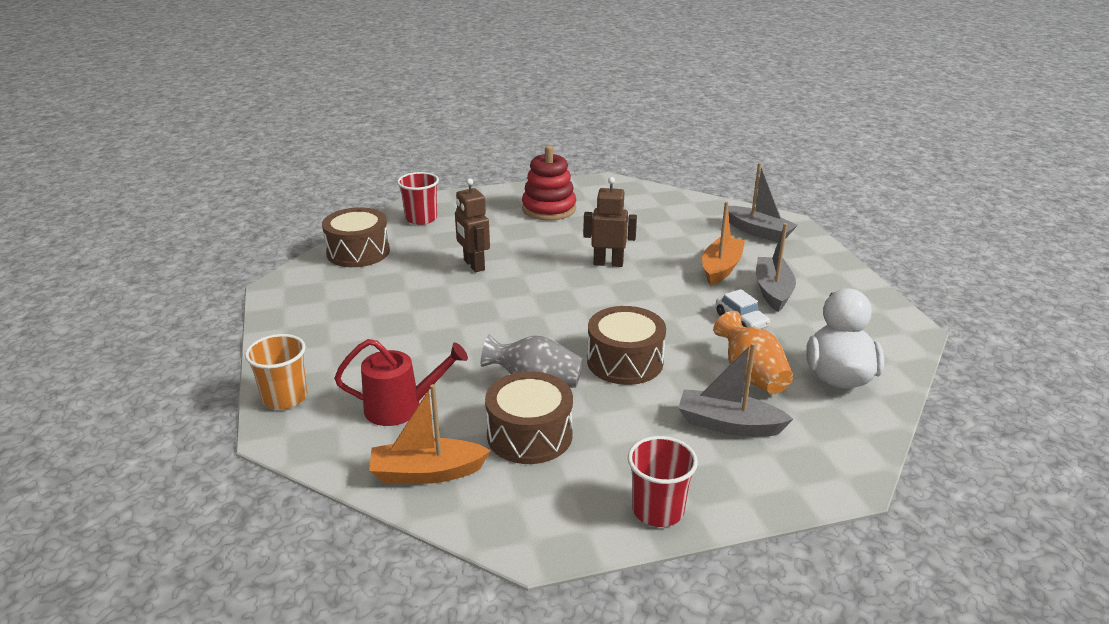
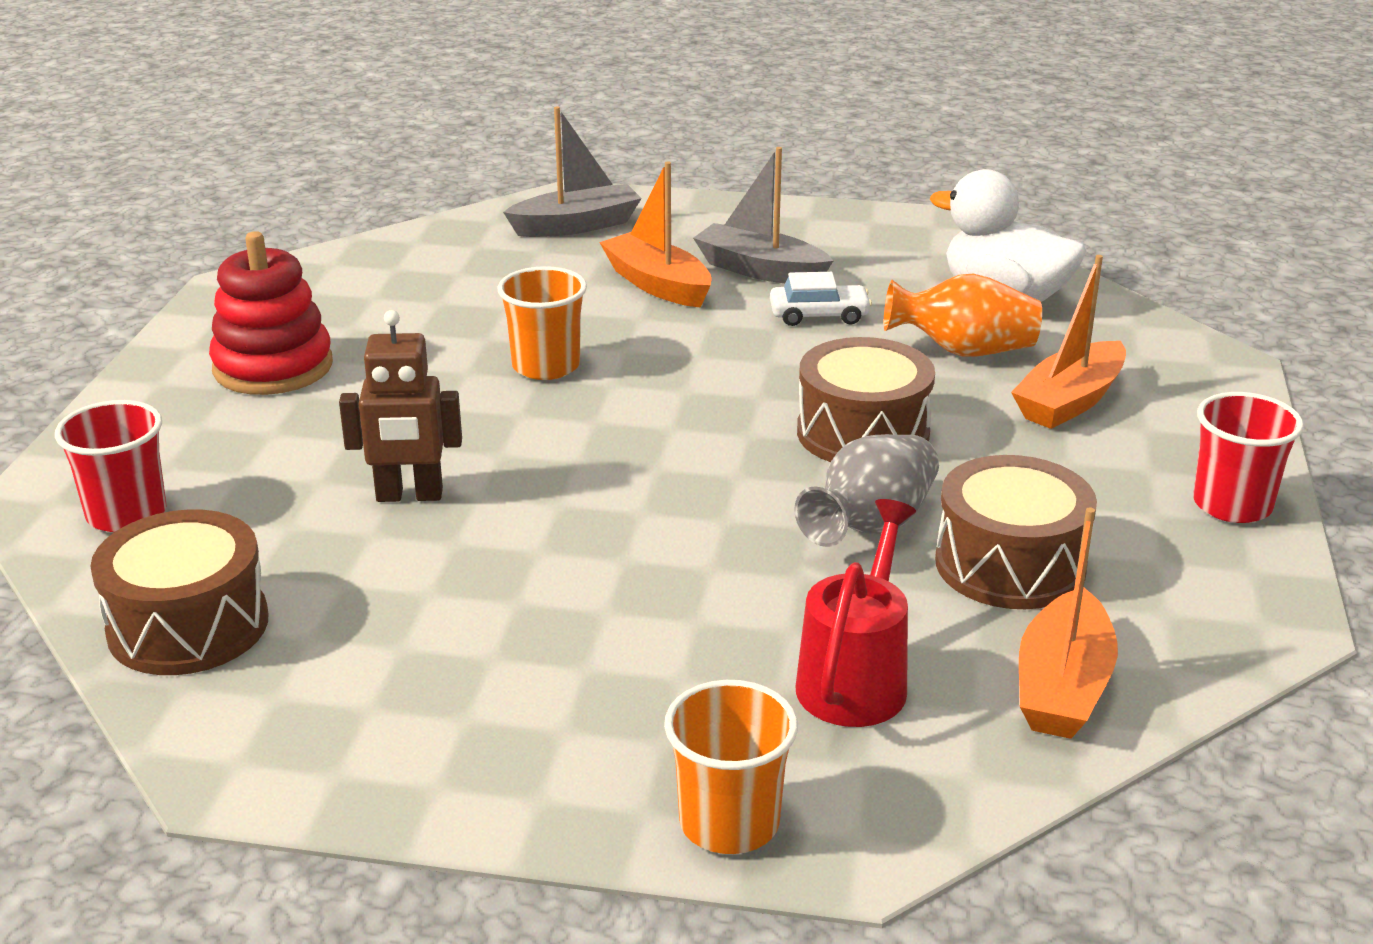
camera: 65 degrees left, 0 degrees up
brown robot [583,177,637,267] -> orange cup [497,266,587,380]
grey boat [678,343,793,437] -> orange boat [1011,255,1126,429]

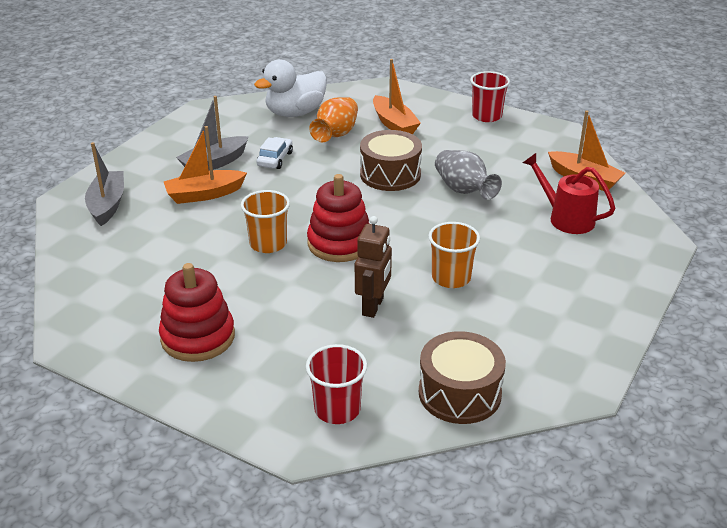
camera: 70 degrees left, 5 degrees up
orange cup [664,680,798,854] -> orange cup moved to [428,222,480,288]
brown drum [935,455,1097,609] -> none
none -> red stacking toy [307,174,369,262]

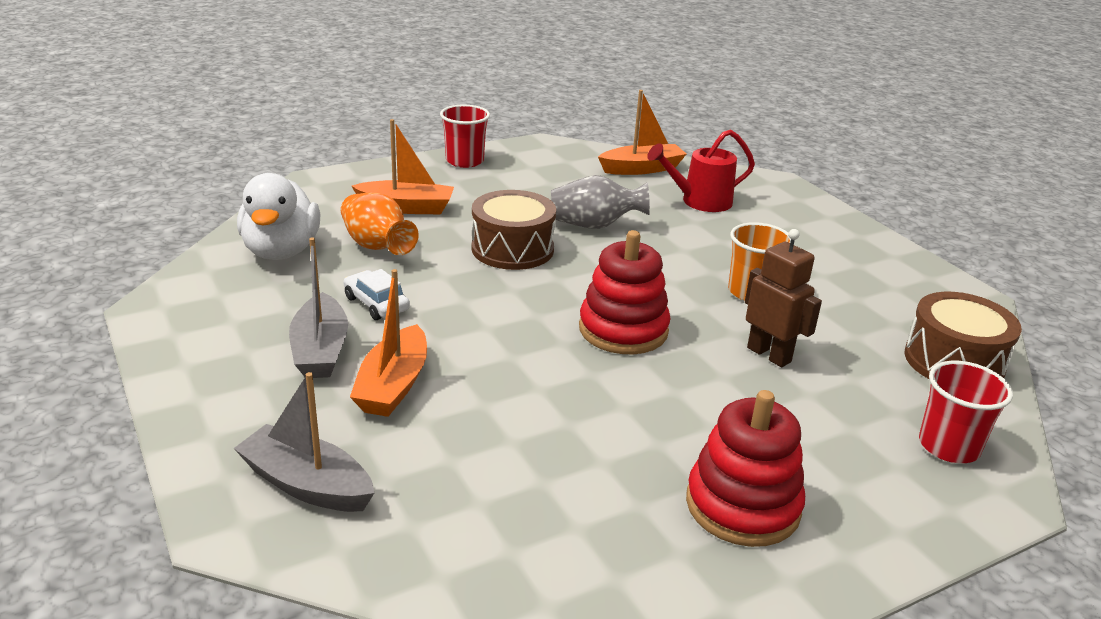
camera: 60 degrees left, 5 degrees down
orange cup [241,190,290,253] -> none

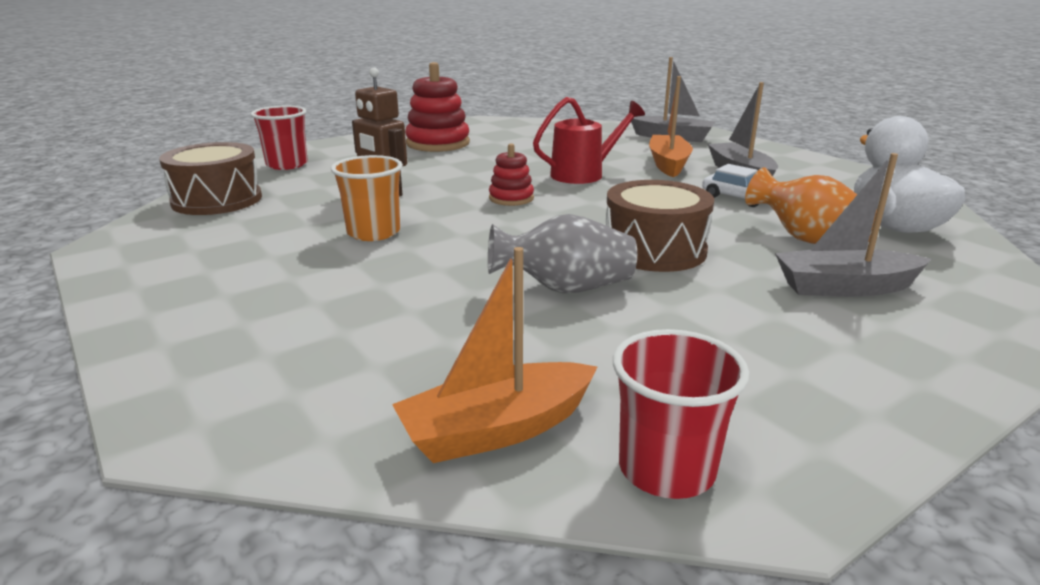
camera: 175 degrees right, 5 degrees down
orange boat [352,119,454,214] -> grey boat [775,153,931,297]
red cup [440,105,490,168] -> red cup moved to [613,329,749,499]
red stacking toy [579,230,670,354] -> red stacking toy [489,143,534,206], size x0.56
red watering can [647,129,755,212] -> red watering can moved to [533,97,645,184]

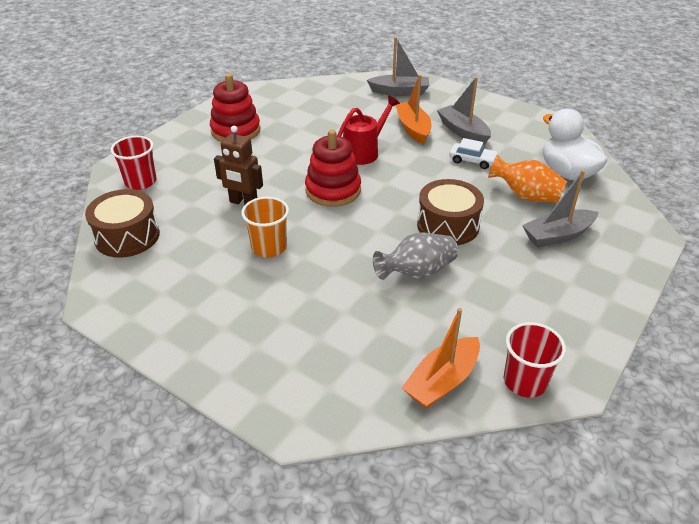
camera: 20 degrees left, 15 degrees up
red stacking toy [489,143,534,206] -> red stacking toy [305,130,361,207], size x1.80

